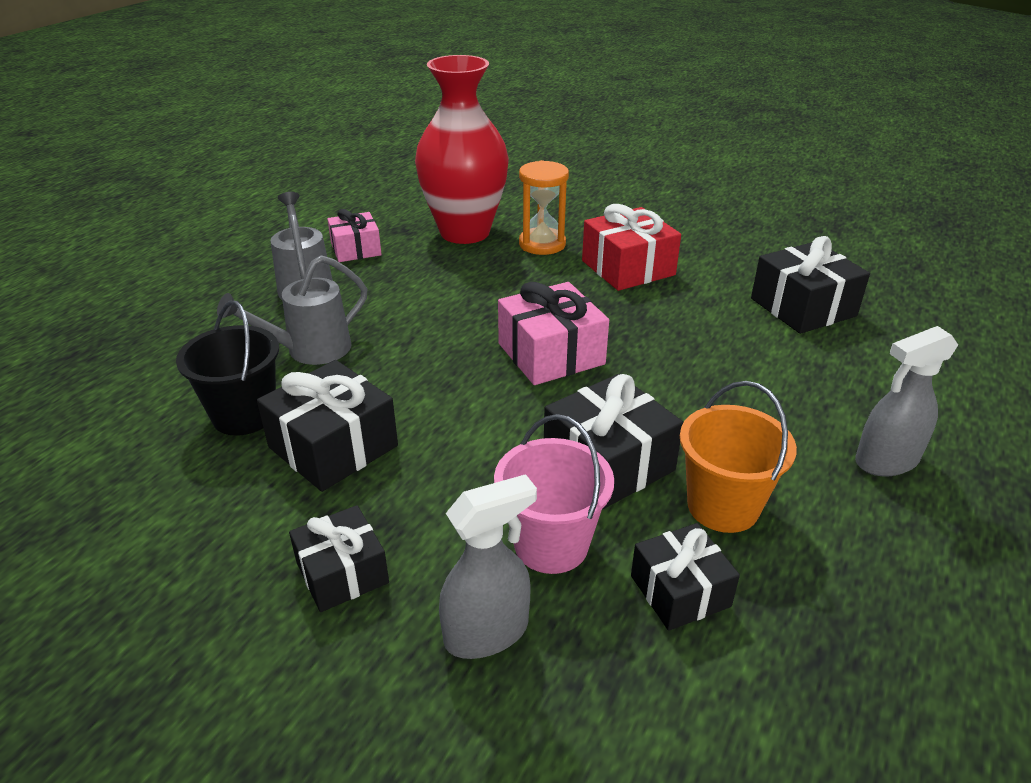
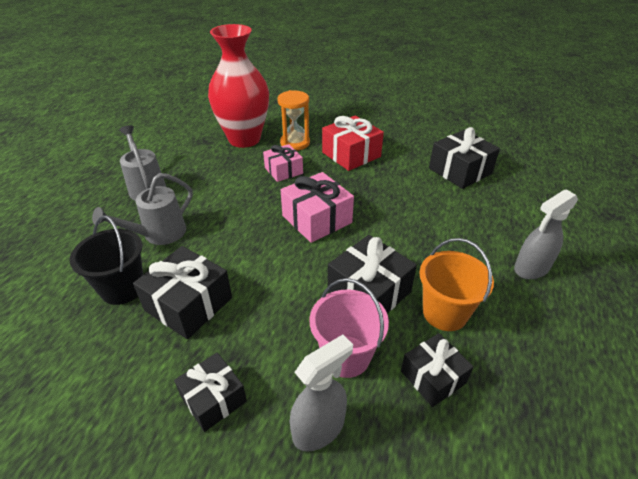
camera: 10 degrees left, 5 degrees up
pink gift [327,209,382,262] -> pink gift moved to [263,144,303,182]

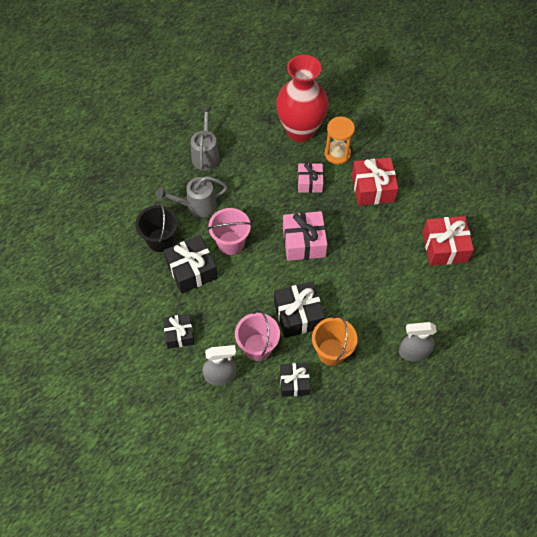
camera: 30 degrees right, 20 degrees up
black gift [429,127,500,189] -> red gift [423,216,474,266]
none -> pink bucket [208,208,252,255]

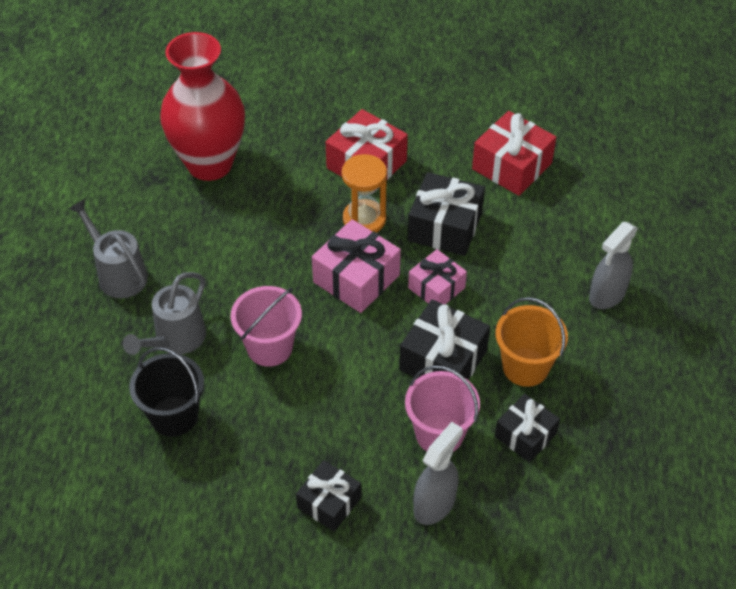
camera: 45 degrees left, 10 degrees down
black gift [164,235,218,294] -> black gift moved to [408,172,485,256]
pink gift [298,163,323,193] -> pink gift moved to [408,249,467,304]
orange hourglass [324,116,355,165] -> orange hourglass moved to [342,154,387,233]

